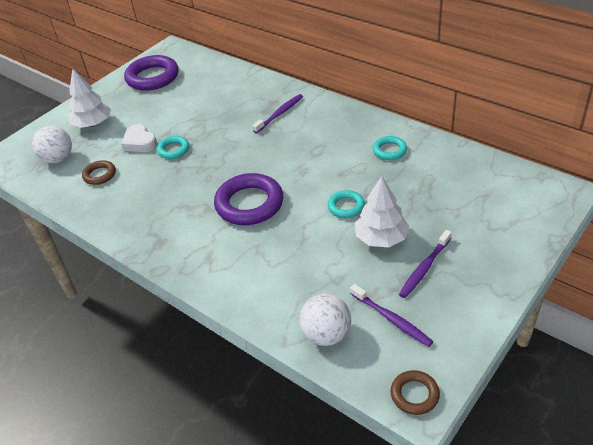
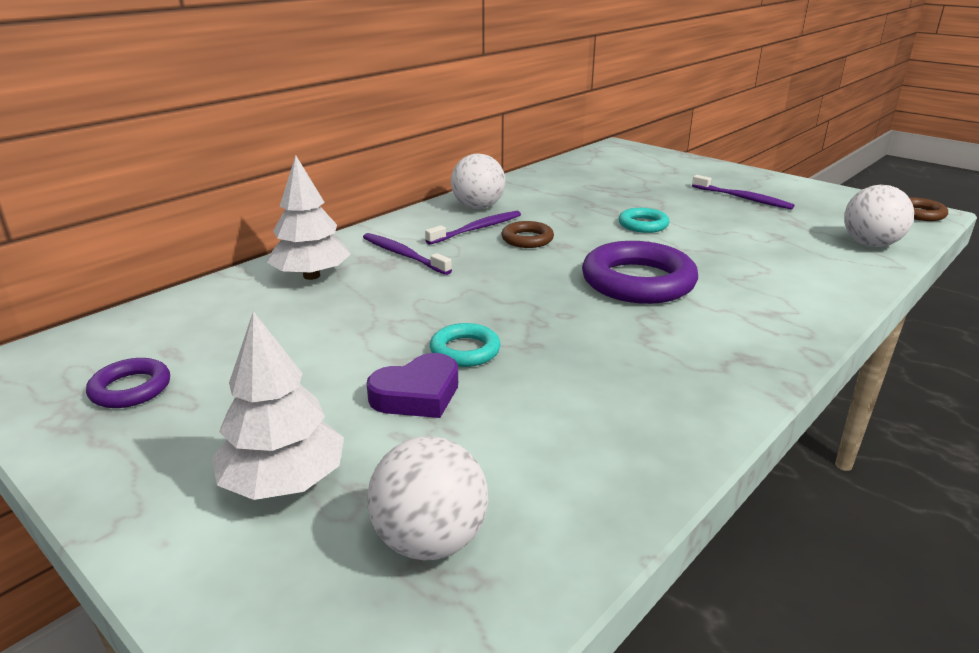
camera: 90 degrees left, 15 degrees down
brown ring [82,160,116,185] -> brown ring moved to [502,221,554,248]
white heart [121,124,158,152] -> purple heart [366,353,458,418]
purple ring [124,55,179,91] -> purple ring [86,358,170,408], size x0.52
purple toothbrush [350,284,434,347] -> purple toothbrush moved to [425,211,521,245]
white tree [355,176,409,247] -> white tree moved to [267,155,350,280]
turquoise ring [373,136,407,160] -> none
none -> white ball [451,153,505,209]

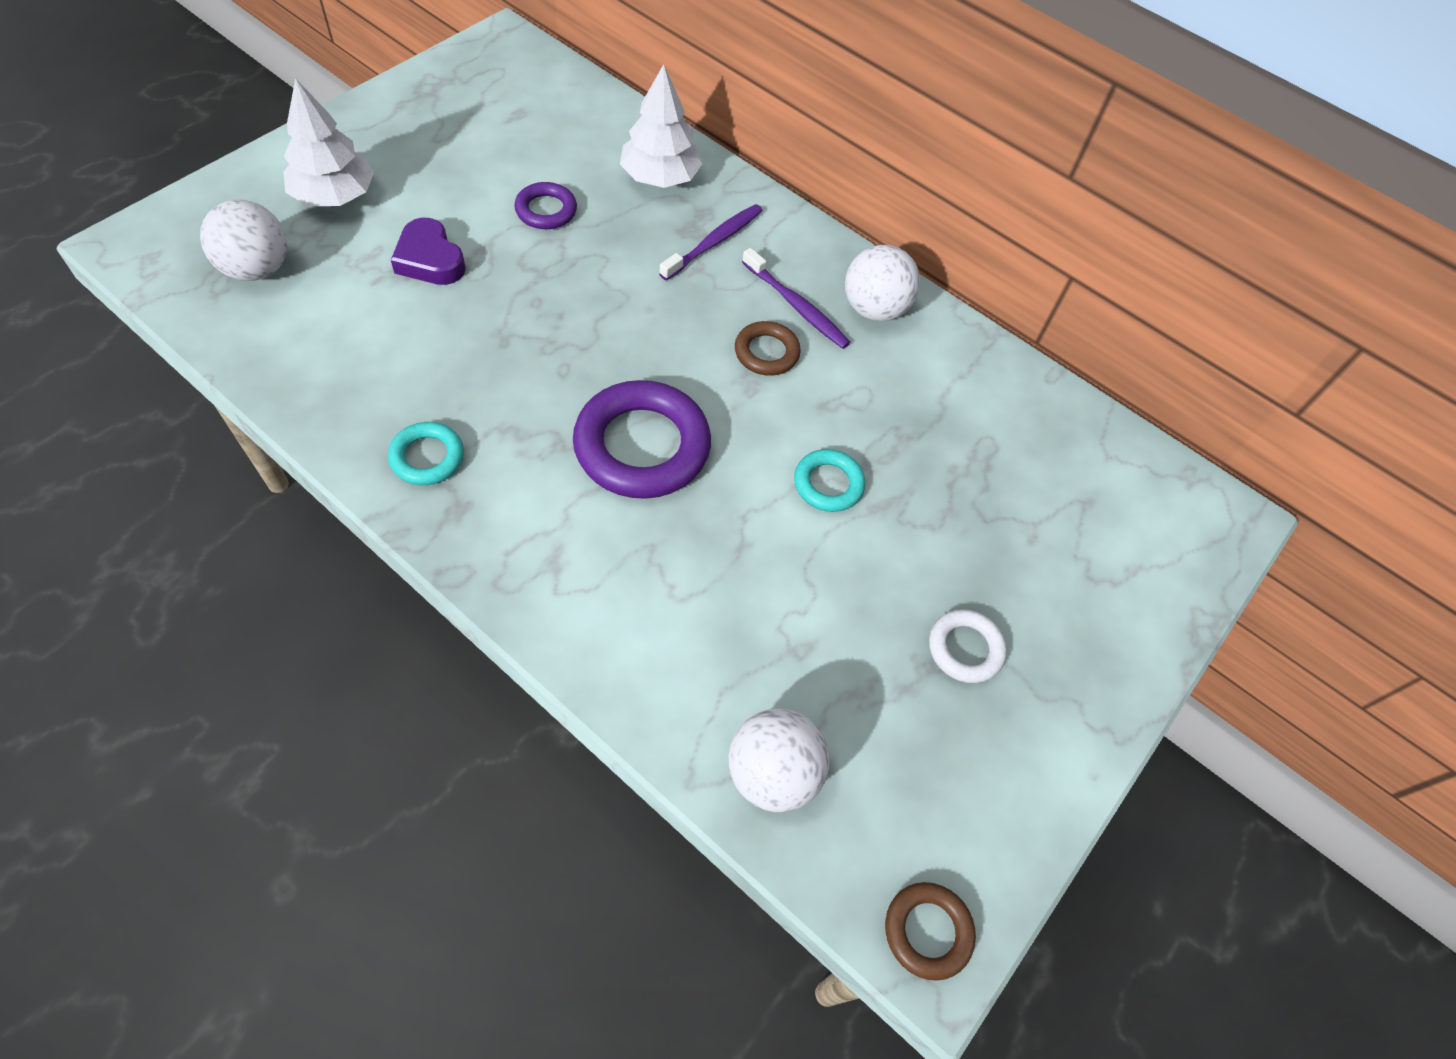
camera: 80 degrees right, 30 degrees up
purple ring [86,358,170,408] -> purple ring moved to [514,182,577,229]
turquoise ring [430,323,501,367] -> turquoise ring moved to [388,422,464,485]
purple toothbrush [692,175,795,209] -> white ring [929,609,1007,683]

